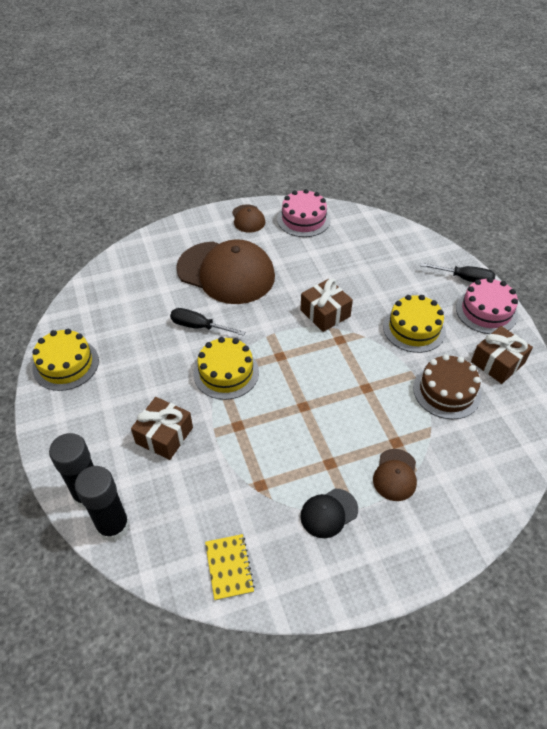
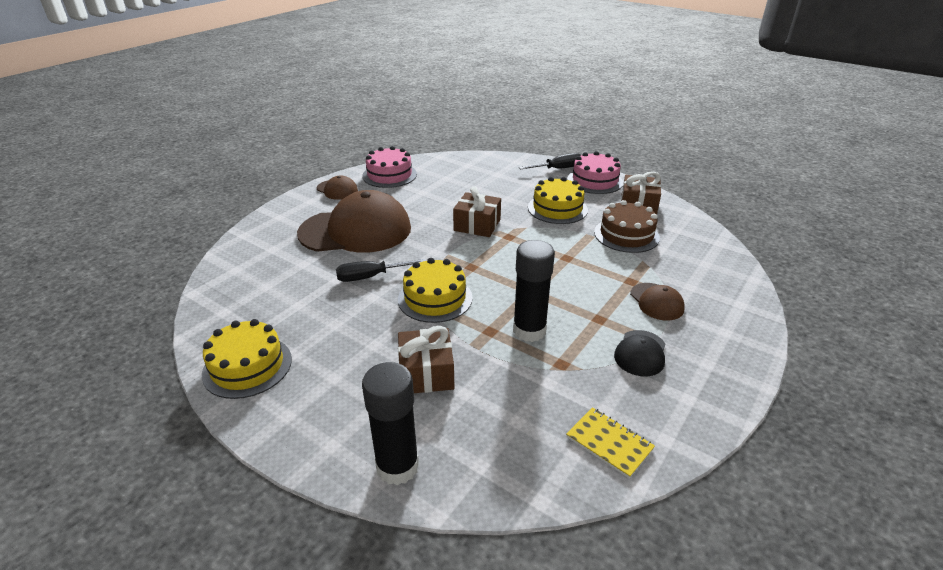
camera: 35 degrees left, 15 degrees down
black glue stick [75,466,130,542] -> black glue stick moved to [513,240,555,342]

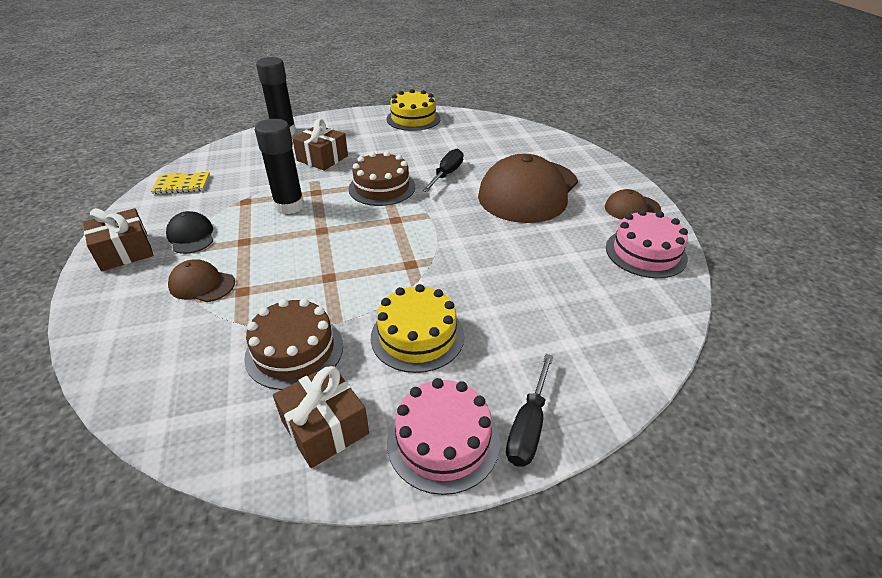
camera: 130 degrees right, 5 degrees up
yellow cake [398,258,473,323] -> brown cake [348,151,415,206]
brown gift [453,186,501,237] -> brown gift moved to [83,208,153,271]

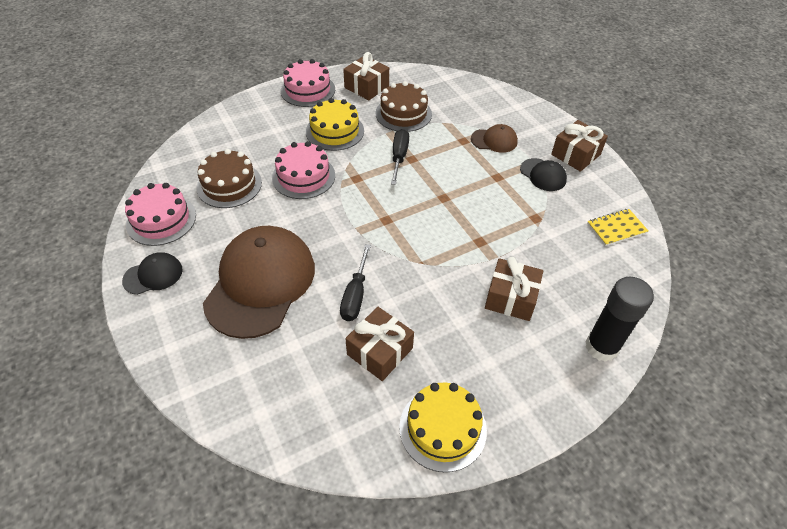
camera: 165 degrees right, 10 degrees up
black glue stick [255,119,304,214] -> none
brown cake [348,151,415,206] -> brown cake moved to [197,149,262,208]
black screwdriver [506,354,554,467] -> black screwdriver moved to [391,129,409,185]
brown cap [605,189,661,220] -> black cap [122,252,183,295]
none -> pink cake [272,141,335,199]
none -> brown gift [345,307,414,381]

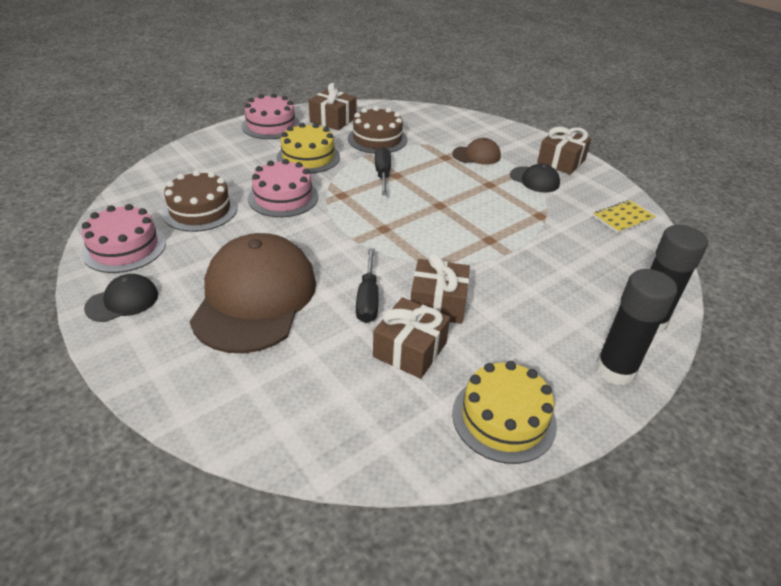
camera: 10 degrees left, 10 degrees down
brown gift [485,257,543,321] -> brown gift moved to [411,253,470,324]
none -> black glue stick [595,269,677,386]

